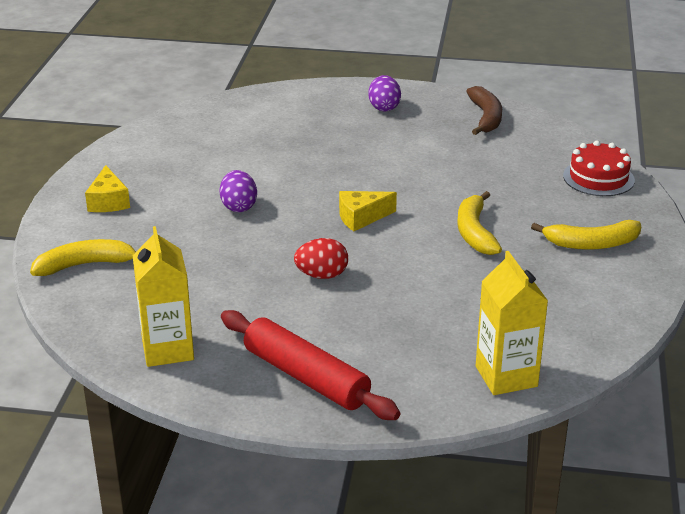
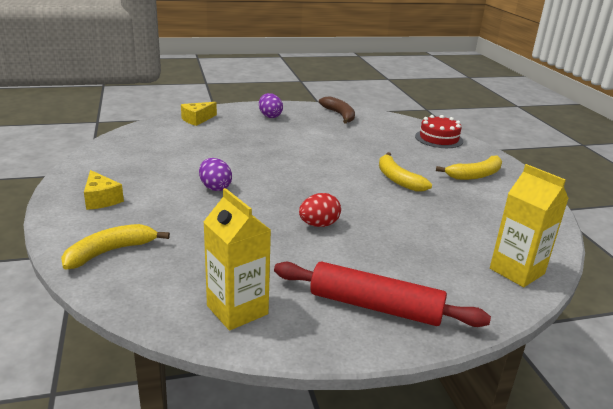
camera: 25 degrees left, 5 degrees down
yellow cheese [339,191,397,231] -> yellow cheese moved to [181,102,217,126]

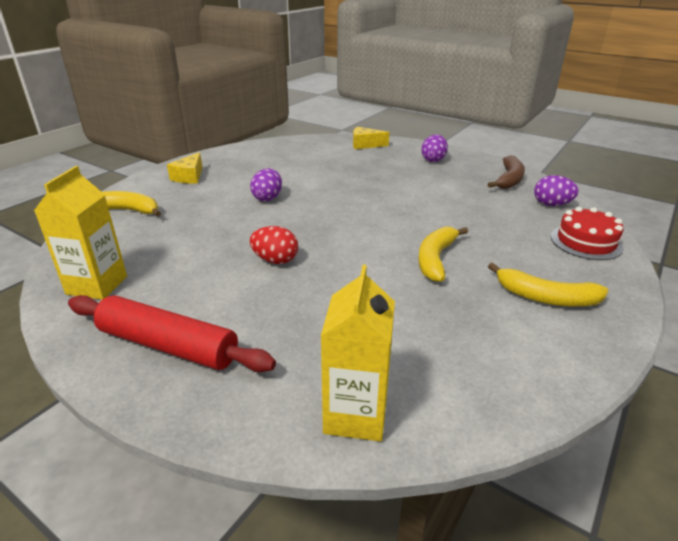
camera: 50 degrees right, 5 degrees up
red rolling pin [274,261,491,327] -> red rolling pin turned 45 degrees counterclockwise [68,295,276,372]
none -> purple egg [534,175,579,206]

